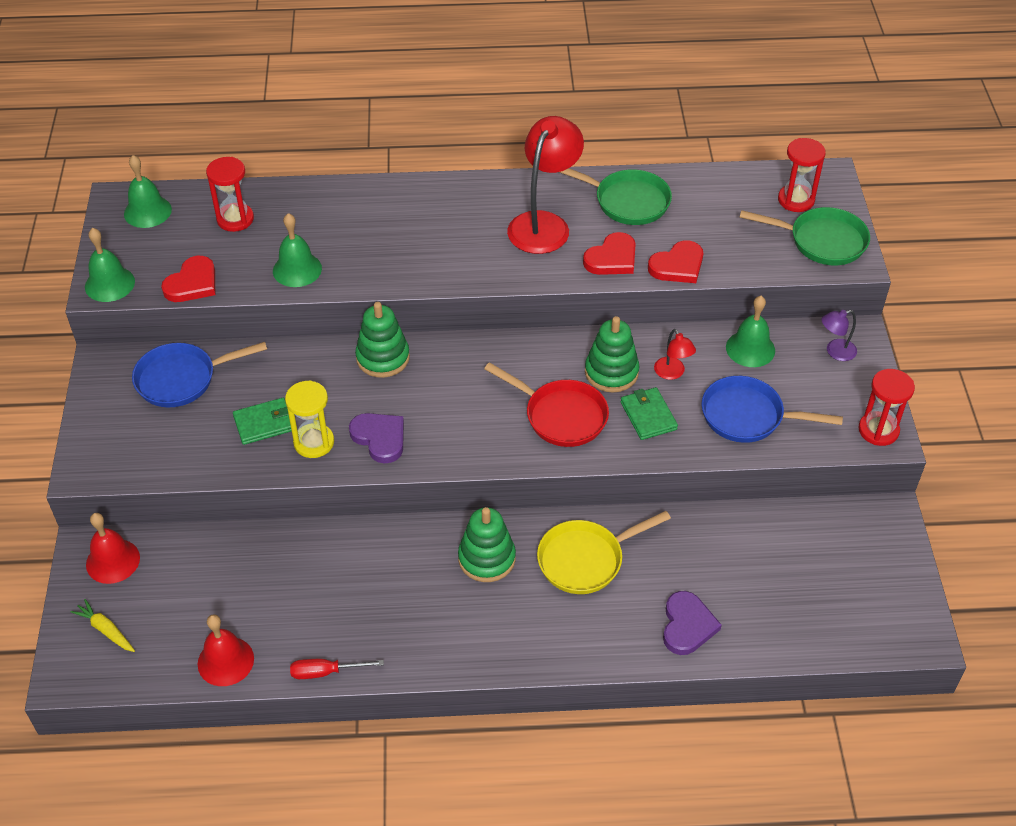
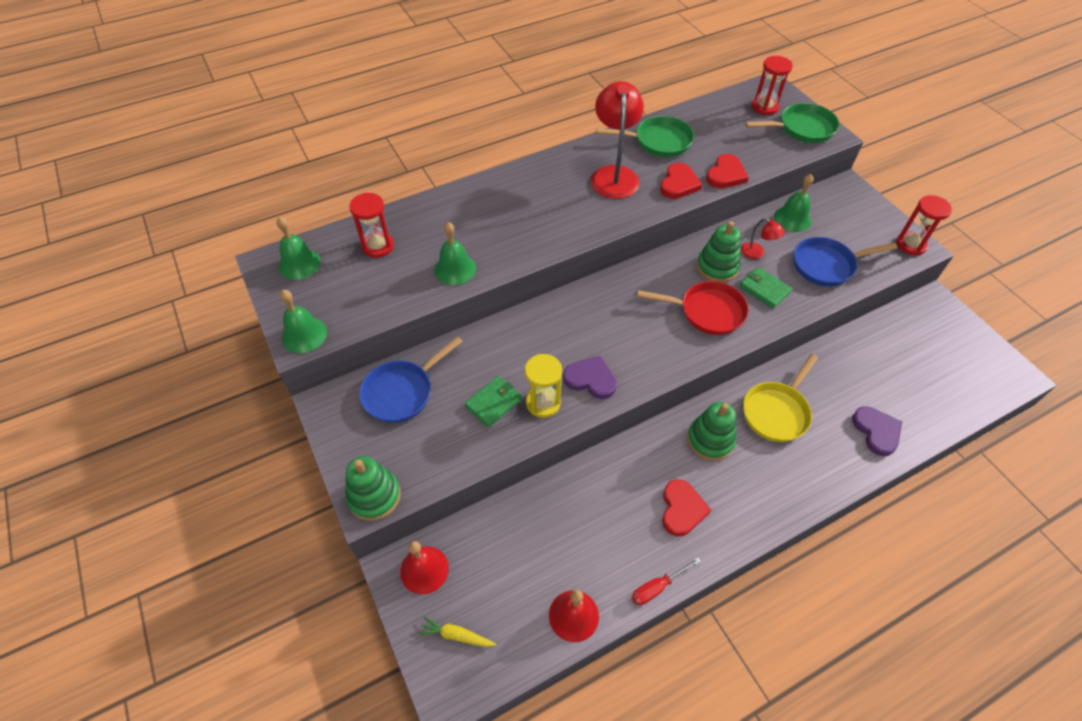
camera: 25 degrees left, 5 degrees up
red heart [161,256,215,302] -> red heart moved to [662,479,711,537]
green stacking toy [355,302,410,378] -> green stacking toy moved to [346,456,401,521]
purple lamp [822,310,857,361] -> none

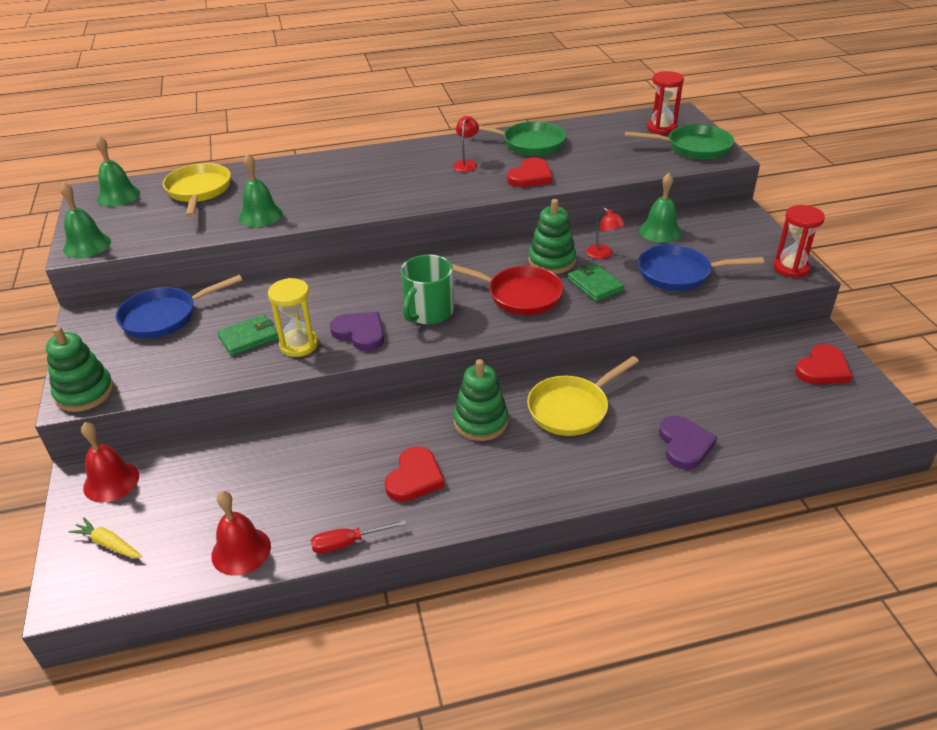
camera: 15 degrees right, 15 degrees down
red hourglass [349,193,394,258] -> yellow pan [163,163,231,217]
red lamp [591,81,644,199] -> red lamp [453,116,479,172], size x0.47
red heart [706,154,749,188] -> red heart moved to [795,344,852,385]
none -> green mug [401,255,454,324]

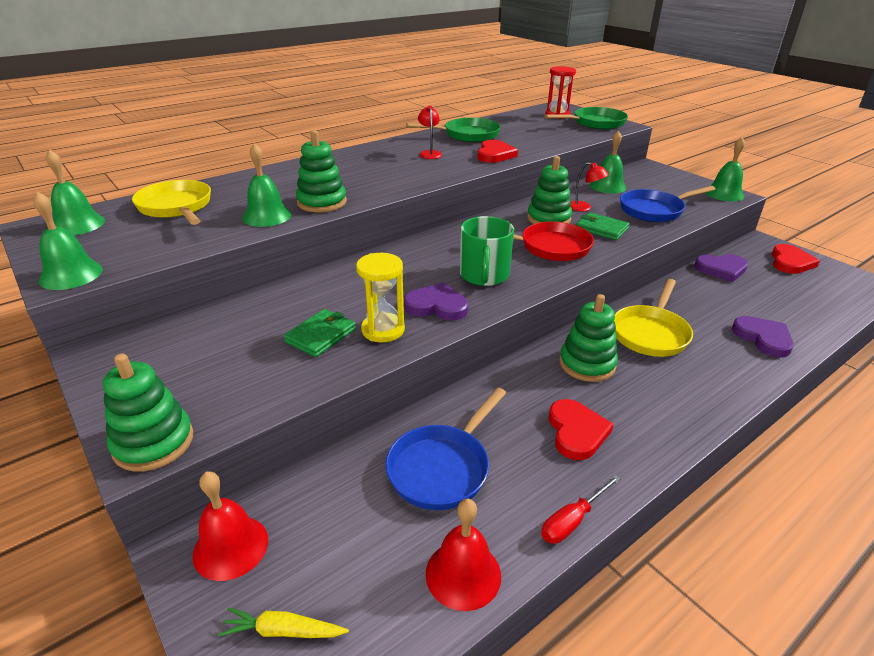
camera: 25 degrees left, 5 degrees down
blue pan [116,275,243,338] -> blue pan moved to [385,387,506,510]
red hourglass [773,205,825,278] -> green bell [706,137,745,202]
none -> green stacking toy [296,130,347,212]
none -> purple heart [694,254,748,282]

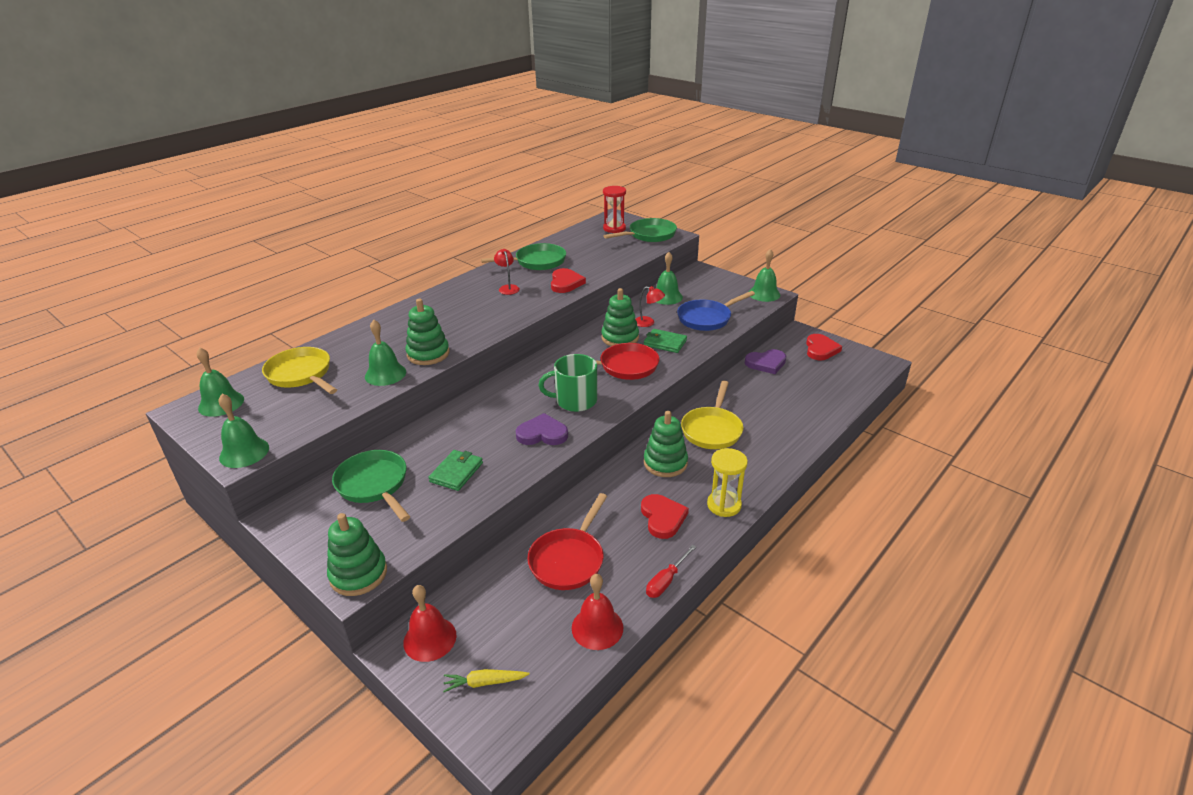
camera: 10 degrees left, 0 degrees up
yellow hourglass [356,253,405,342] -> yellow hourglass moved to [707,448,748,517]
blue pan [385,387,506,510] -> red pan [527,493,607,590]
green mug [460,216,514,286] -> green mug turned 90 degrees clockwise [539,354,597,412]
purple heart [732,316,794,358] -> none
none -> green pan [332,450,410,522]

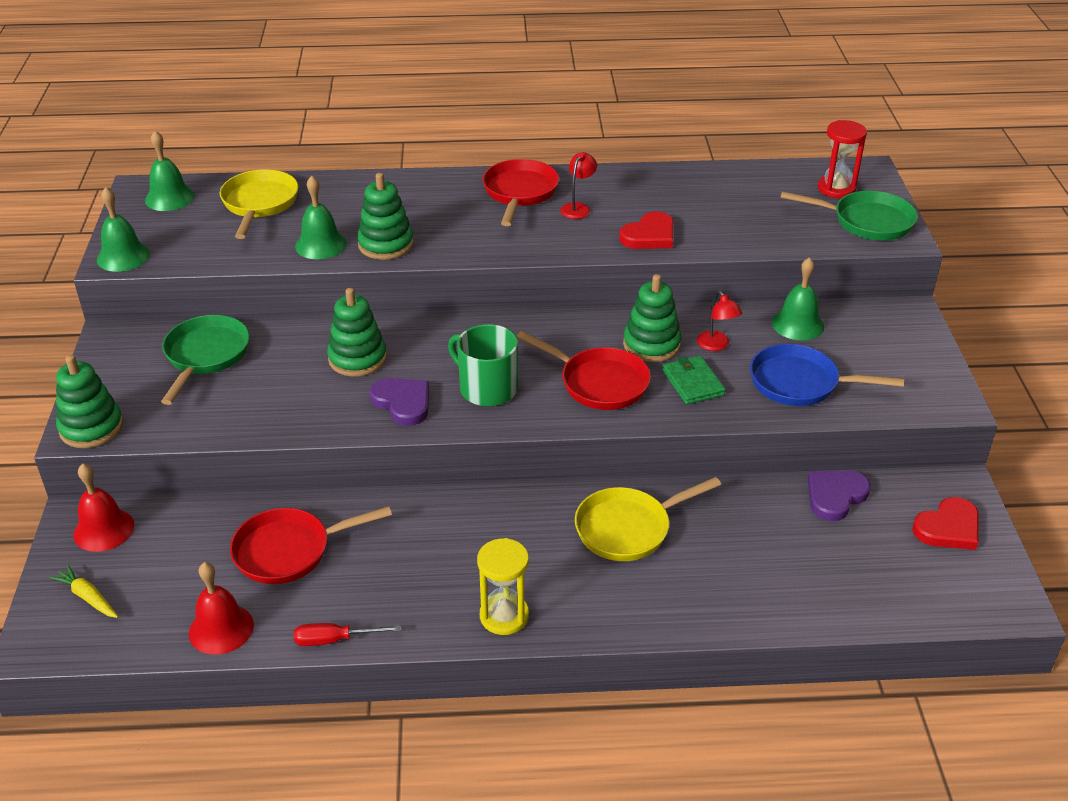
camera: 45 degrees right, 5 degrees up
green wallet [428,450,483,491] -> none
green pan [481,243,566,270] -> none
red heart [641,494,689,539] -> none
green stacking toy [644,411,688,477] -> green stacking toy moved to [327,288,387,377]
purple heart [745,349,786,374] -> purple heart turned 105 degrees clockwise [808,471,870,521]
green bell [749,249,781,302] -> none
none -> red pan [482,159,559,226]

